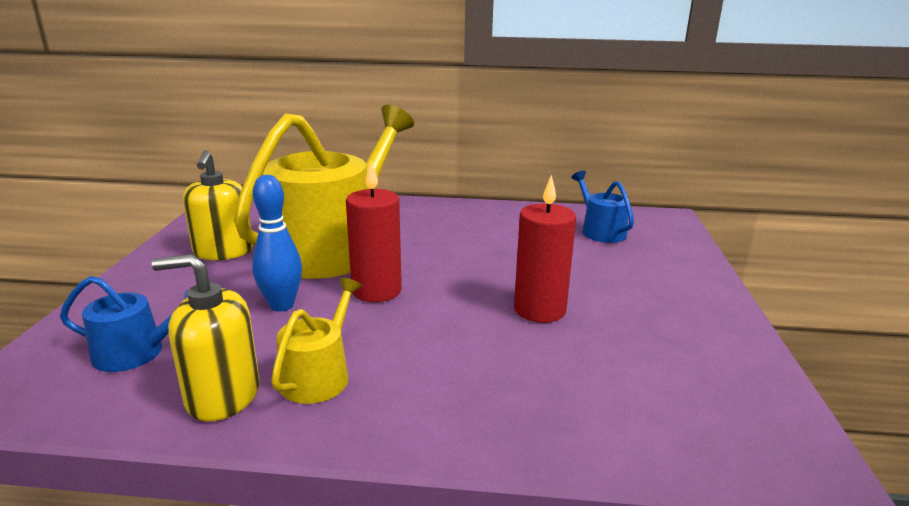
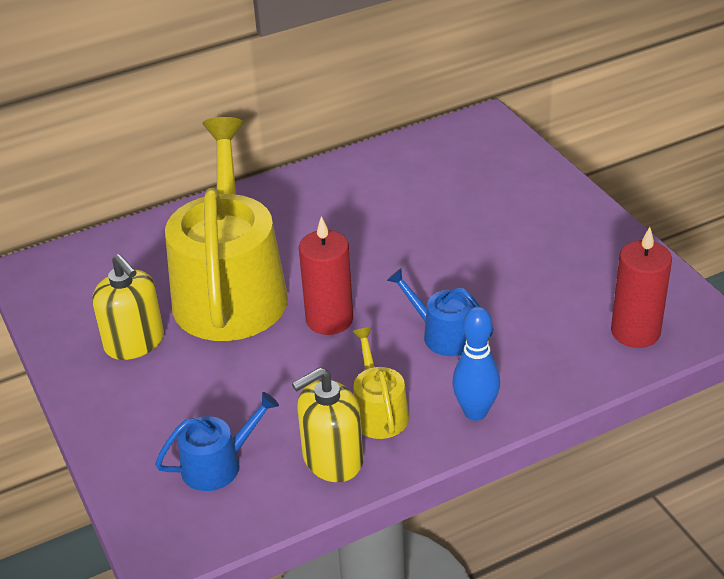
camera: 30 degrees left, 15 degrees up
blue bowling pin [252,175,302,312] -> blue bowling pin moved to [452,306,500,421]
red candle [514,175,576,323] -> red candle moved to [611,227,672,348]
blue watering can [571,171,634,243] -> blue watering can moved to [387,268,494,356]

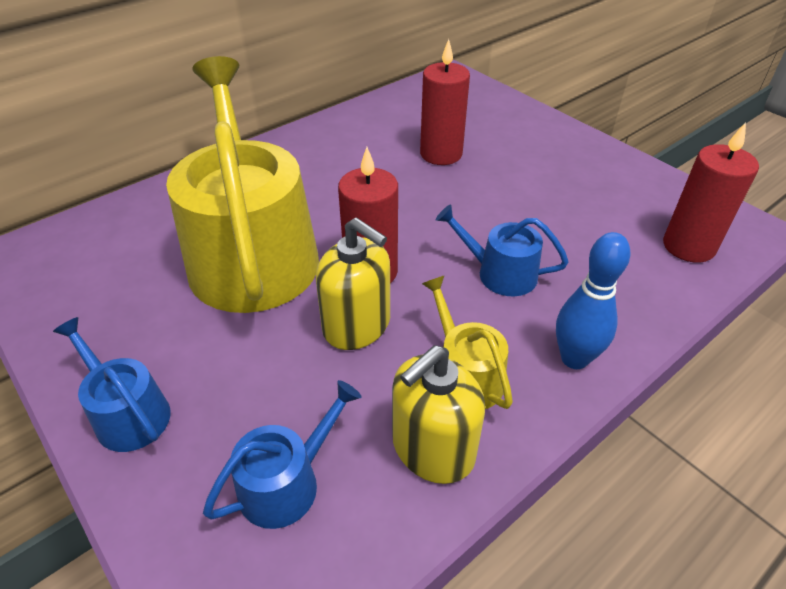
camera: 15 degrees left, 5 degrees up
yellow soap dispenser [92,254,164,360] -> yellow soap dispenser moved to [316,217,390,350]
none -> blue watering can [53,317,171,452]
none -> red candle [420,39,470,165]

